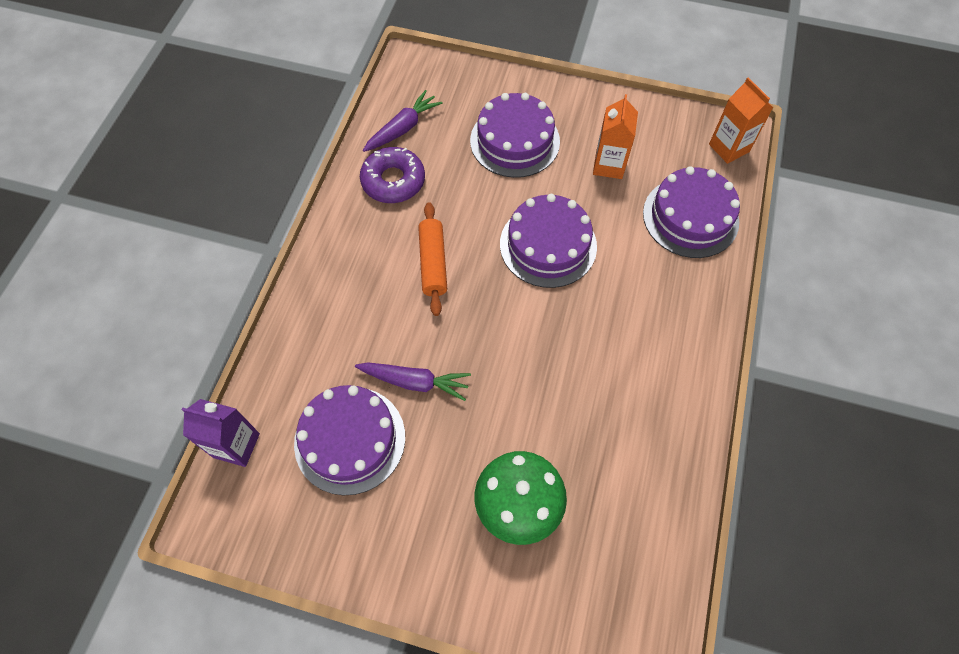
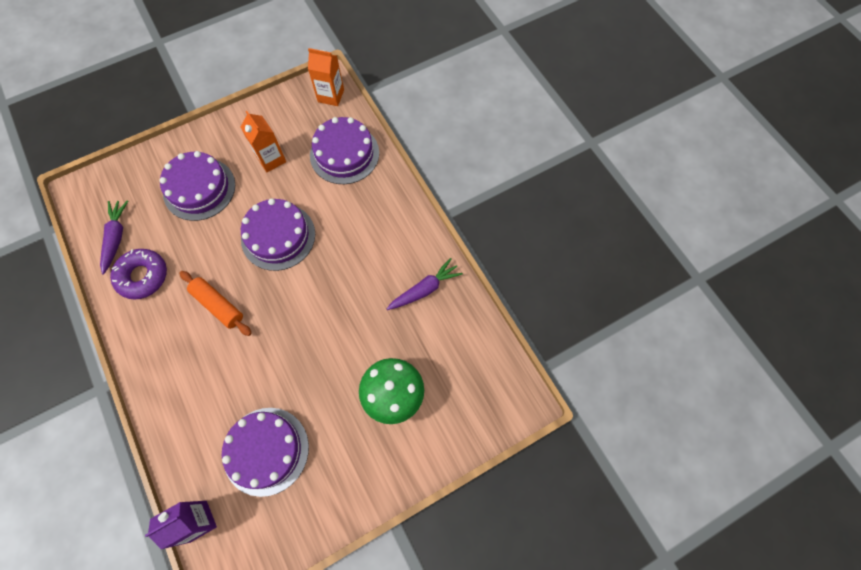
camera: 45 degrees left, 5 degrees up
purple carrot [355,362,471,401] -> purple carrot moved to [387,258,463,310]

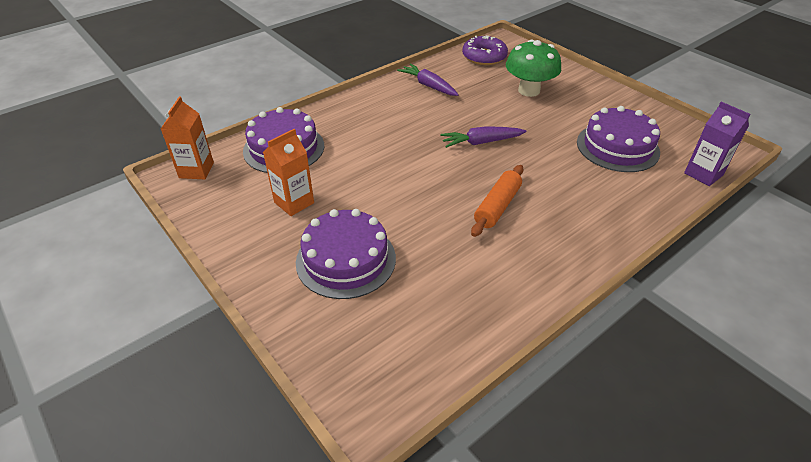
camera: 100 degrees left, 25 degrees down
purple carrot [100,200,128,274] -> purple carrot moved to [440,126,526,148]
purple donut [110,249,167,300] -> purple donut moved to [462,36,508,65]
purple cake [241,198,315,271] -> none

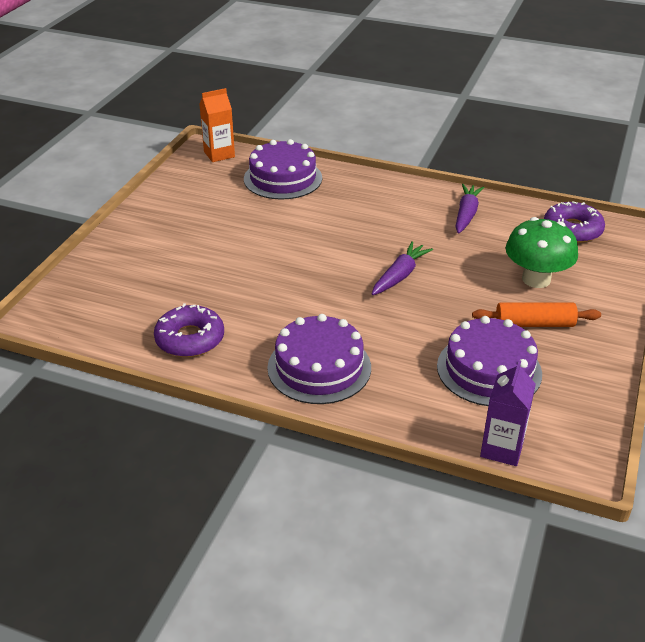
camera: 60 degrees right, 5 degrees down
orange carton [263,129,314,216] -> none
purple cake [296,209,396,299] -> purple cake moved to [267,314,371,404]
purple carrot [440,126,526,148] -> purple carrot turned 75 degrees clockwise [372,241,433,295]
orange rolling pin [471,165,523,237] -> orange rolling pin moved to [472,303,601,327]
none -> purple donut [154,303,224,357]

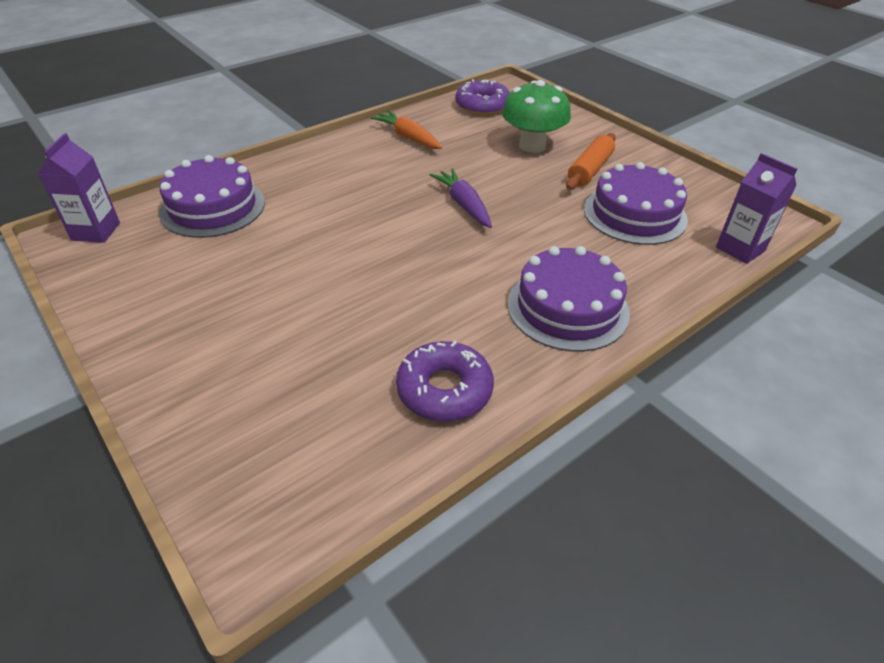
camera: 60 degrees left, 5 degrees up
orange carton [199,88,235,162] -> purple carton [38,133,120,243]
purple carrot [455,184,485,234] -> orange carrot [371,110,442,149]

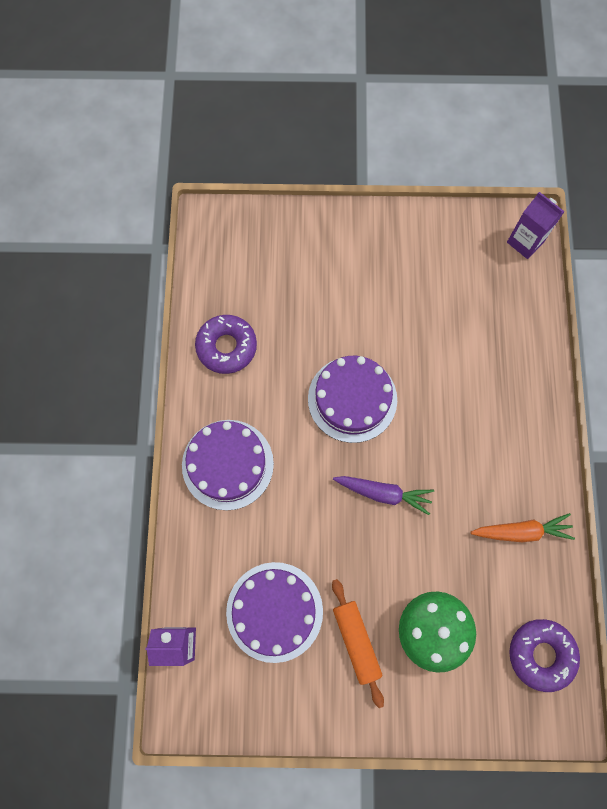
camera: 130 degrees right, 30 degrees up
purple cake [159,155,265,238] -> purple cake moved to [308,356,397,443]

